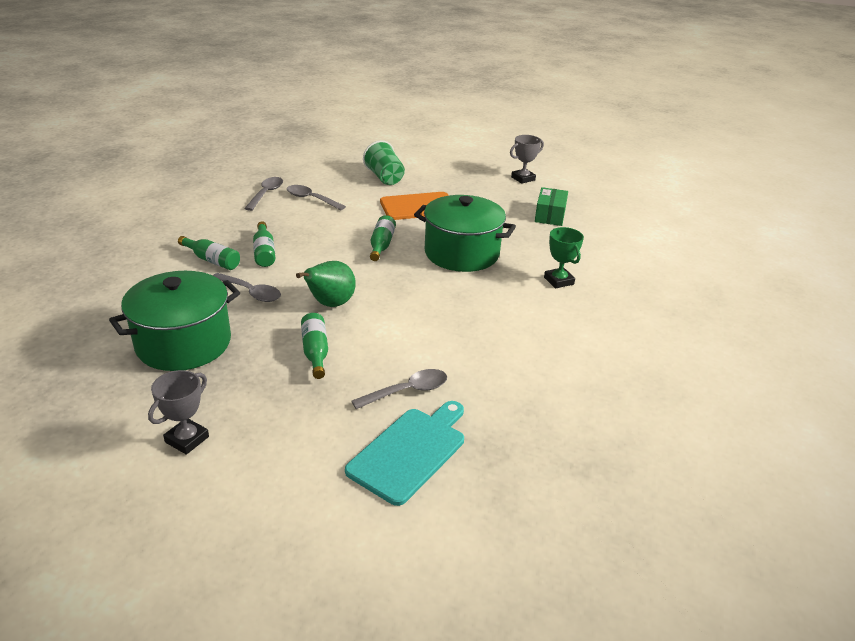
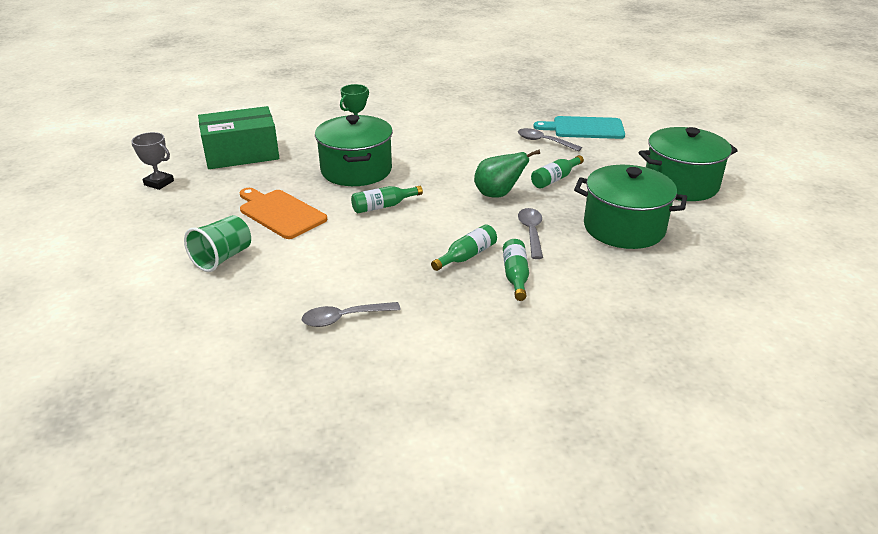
camera: 120 degrees left, 0 degrees up
grey trophy [148,370,209,455] -> green pot [639,127,738,201]
grey spoon [287,185,346,210] -> none
green box [535,187,568,226] -> green box [198,106,279,169], size x1.79

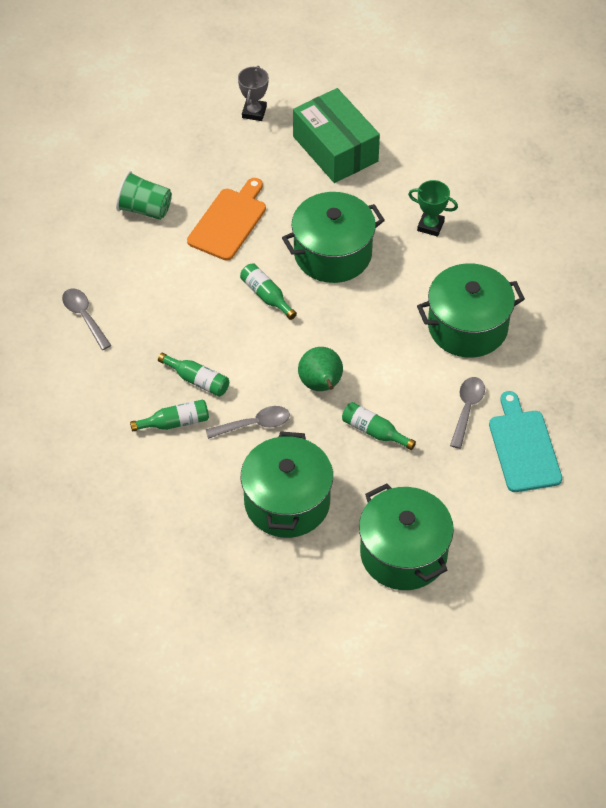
camera: 75 degrees right, 20 degrees up
none -> green pot [417,264,525,358]

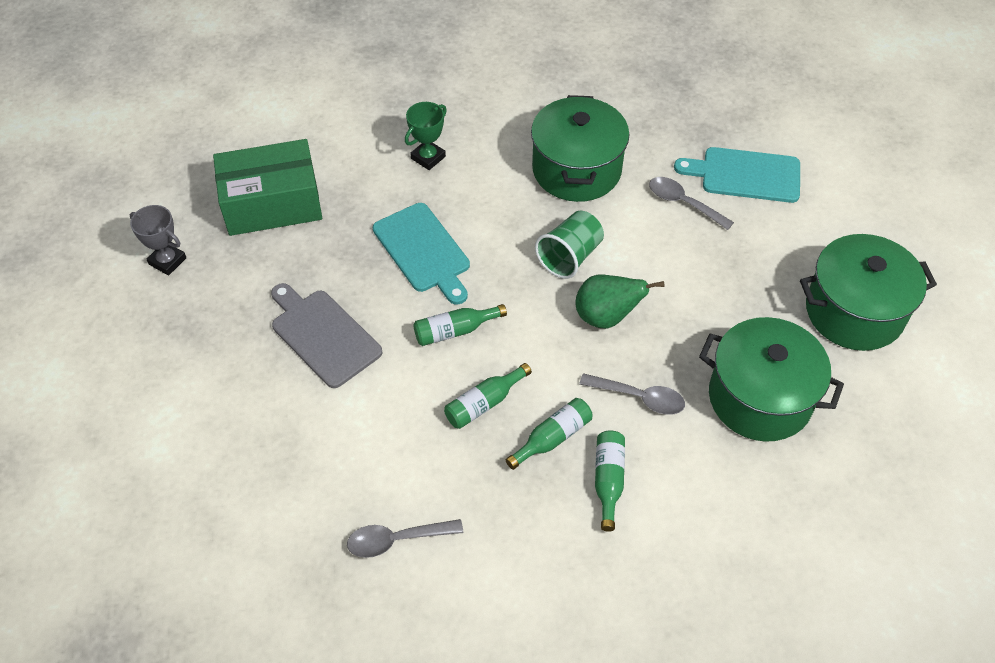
camera: 70 degrees left, 0 degrees up
green cup [116,171,172,220] -> green cup moved to [535,211,604,279]
orange cutting board [187,178,266,261] -> grey cutting board [271,283,382,388]
grey spoon [206,406,290,439] -> grey spoon turned 105 degrees clockwise [579,373,685,415]
green pot [282,192,385,283] -> turquoise cutting board [373,203,470,304]
green bottle [342,402,416,450] -> green bottle moved to [444,363,532,429]

